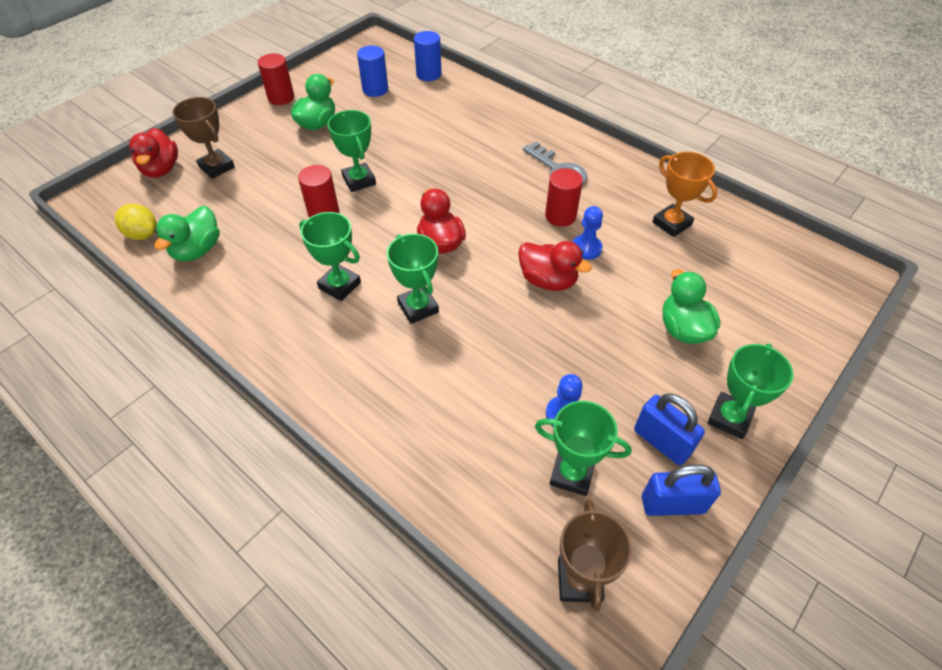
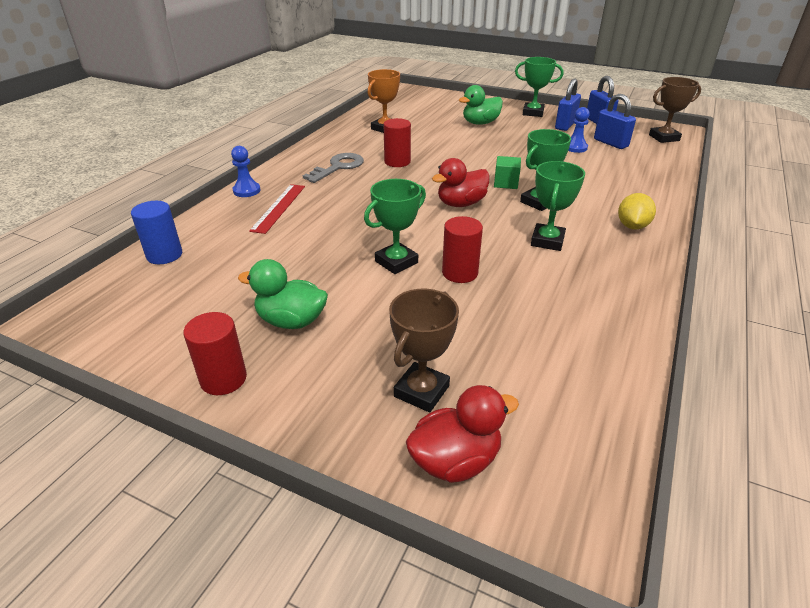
camera: 105 degrees left, 15 degrees down
yellow lemon [115,204,157,240] -> yellow lemon moved to [618,193,656,229]
green duck [154,206,220,261] -> none
blue cylinder [357,45,388,97] -> none
red duck [518,241,592,291] -> none
green trophy [535,401,632,496] -> blue padlock [594,94,636,149]
blue pawn [573,206,603,260] -> blue pawn moved to [231,146,261,197]
none -> red ruler [249,184,305,234]
none -> green cube [494,156,521,189]

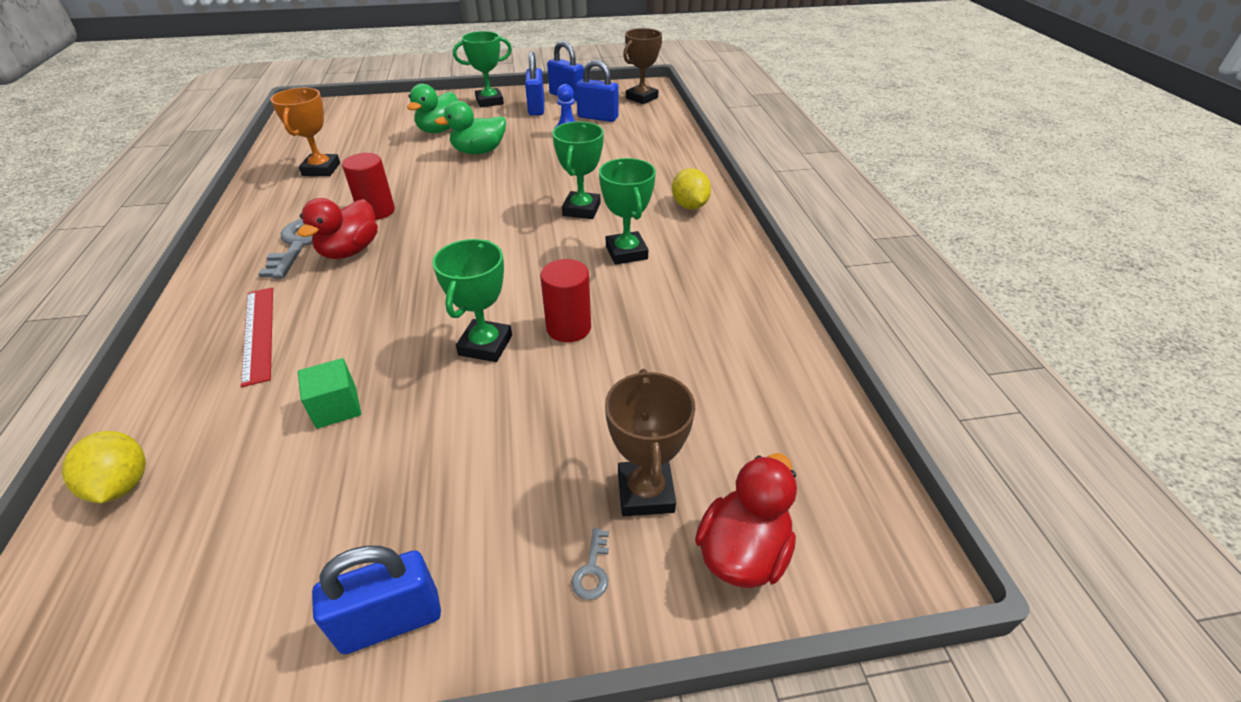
camera: 35 degrees left, 5 degrees up
blue cylinder [131,201,182,264] -> yellow lemon [62,431,146,503]
red cylinder [183,312,247,395] -> blue padlock [312,546,441,654]
blue pawn [231,146,261,197] -> none
green duck [238,259,328,329] -> green duck moved to [435,101,506,154]
red duck [432,158,490,207] -> red duck moved to [297,198,378,259]
green cube [494,156,521,189] -> green cube moved to [298,358,361,429]
none -> grey key [571,528,609,600]

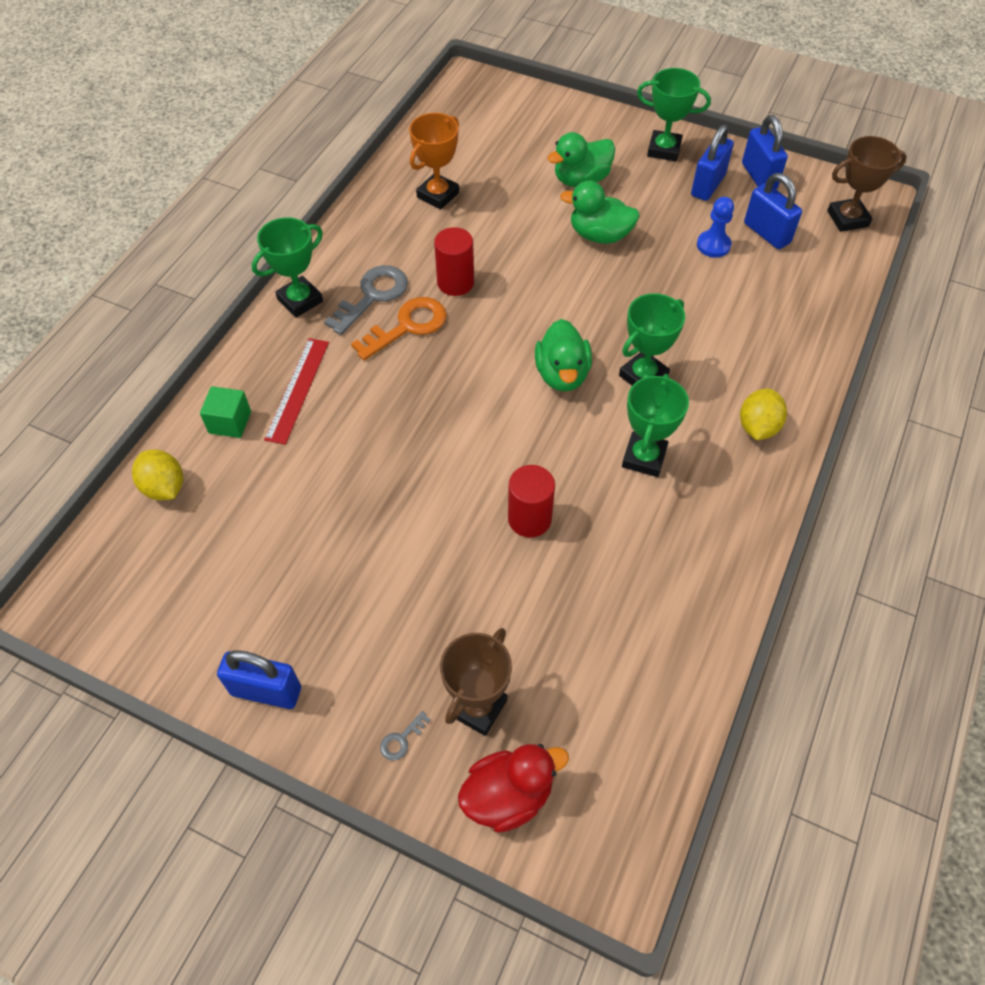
camera: 35 degrees right, 15 degrees up
yellow lemon [62,431,146,503] -> yellow lemon turned 45 degrees counterclockwise [132,450,183,500]
red duck [297,198,378,259] -> orange key [351,297,447,361]
green cube [298,358,361,429] -> green cube moved to [200,386,251,438]
green trophy [432,239,512,362] -> green trophy moved to [252,217,323,318]
none -> green duck [535,319,592,392]

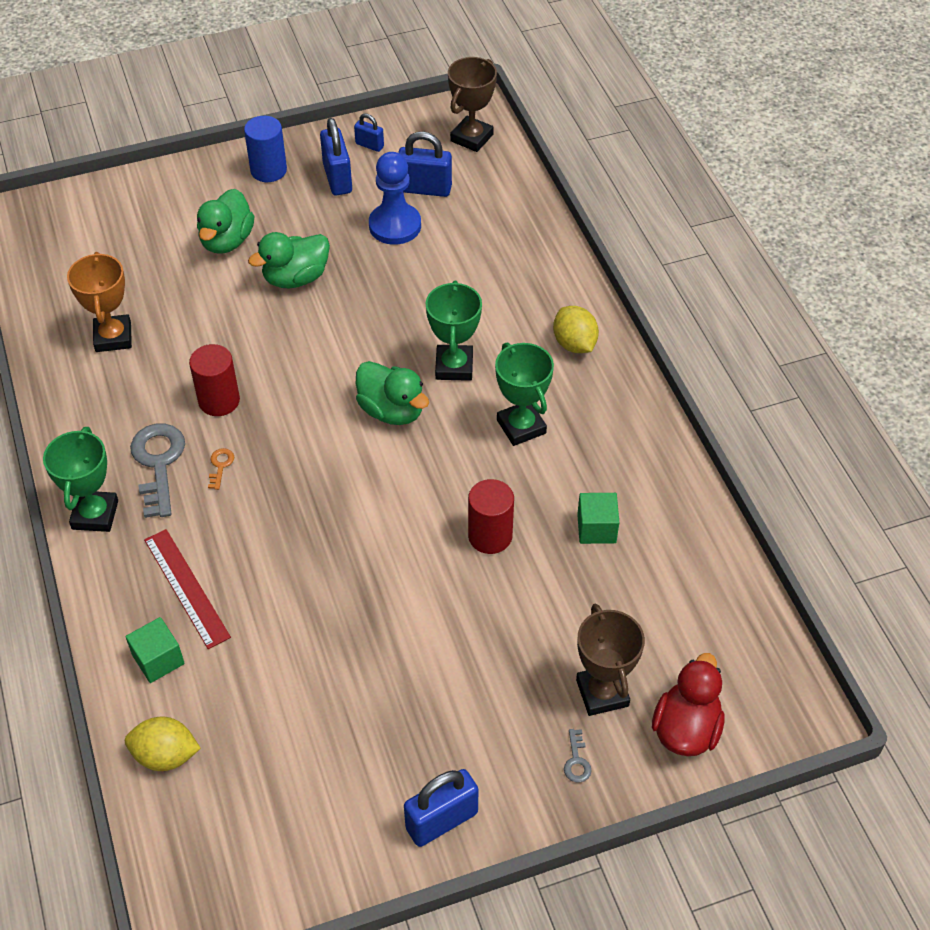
camera: 45 degrees left, 5 degrees down
orange key [351,297,447,361] -> orange key [208,448,234,490], size x0.44
green trophy [637,68,711,162] -> blue cylinder [244,116,287,182]
blue pawn [697,197,734,258] -> blue pawn [369,152,421,245], size x1.50
blue padlock [742,115,788,189] -> blue padlock [354,113,384,152], size x0.56
none -> green cube [577,493,619,544]

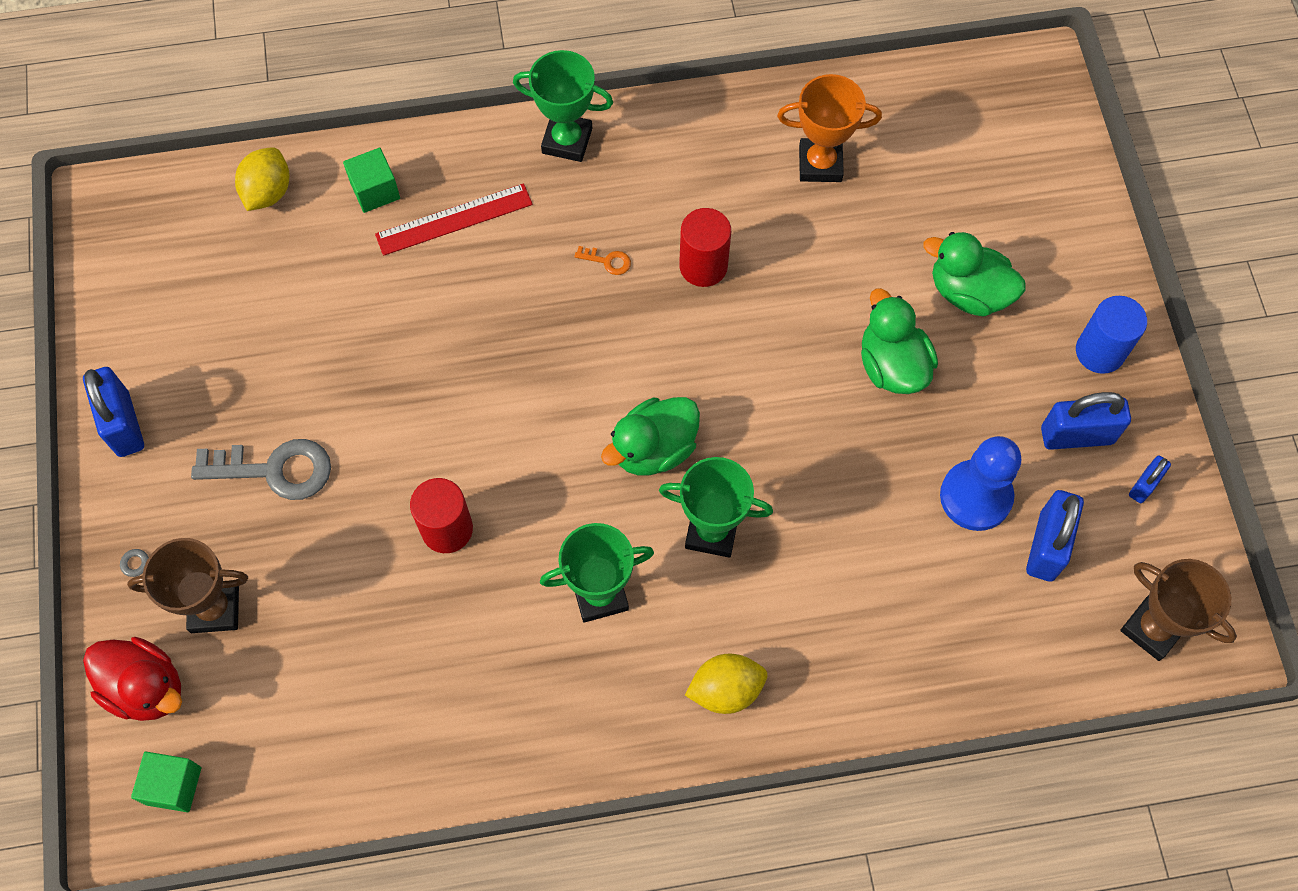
camera: 100 degrees right, 15 degrees up
grey key [130,423,185,518] -> grey key moved to [191,439,331,500]
green cube [577,493,619,544] -> green cube moved to [131,751,201,812]

